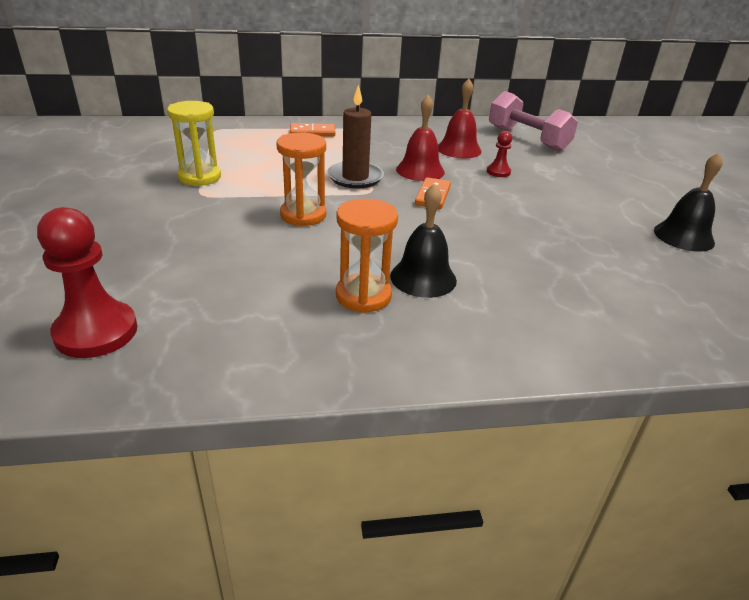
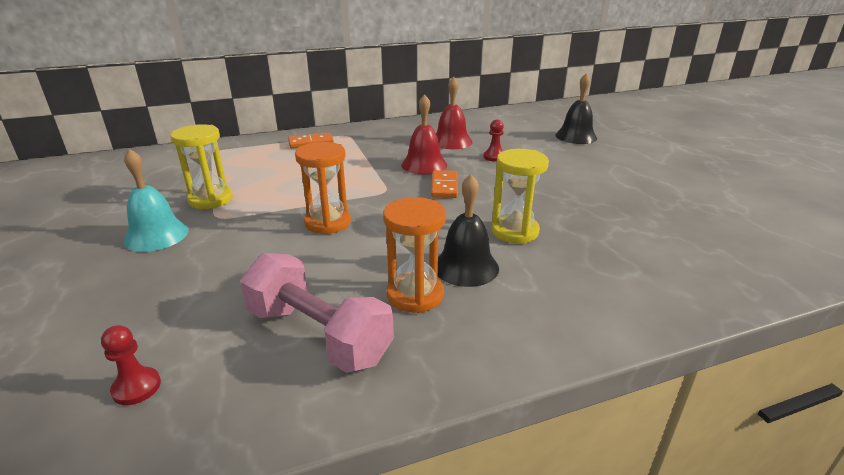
camera: 10 degrees left, 5 degrees down
red pawn [37,207,137,358] -> red pawn [101,325,161,405], size x0.50
brown candle [327,85,384,189] -> none
pink dumbbell [489,91,578,152] -> pink dumbbell moved to [240,253,394,373]
black bell [654,153,723,252] -> black bell moved to [555,73,597,144]
none -> turquoise bell [123,149,189,252]
none -> yellow hourglass [491,149,549,244]

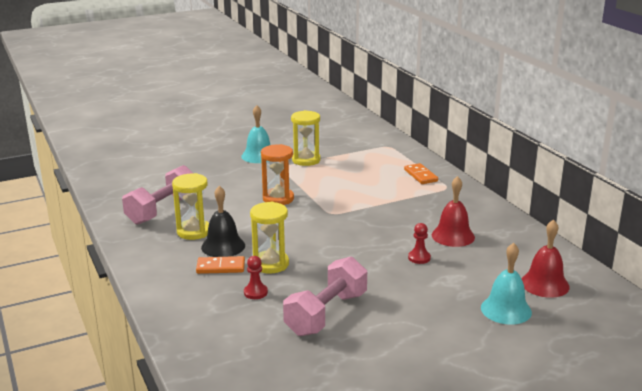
camera: 85 degrees right, 5 degrees down
red pawn [101,325,161,405] -> red pawn moved to [244,256,268,299]
orange hourglass [383,197,446,313] -> yellow hourglass [172,173,209,240]
red bell [401,94,447,175] -> red bell moved to [522,219,569,298]
orange domino [431,170,458,198] -> orange domino moved to [196,256,245,274]
black bell [555,73,597,144] -> turquoise bell [481,243,532,325]
none -> pink dumbbell [283,257,367,336]

